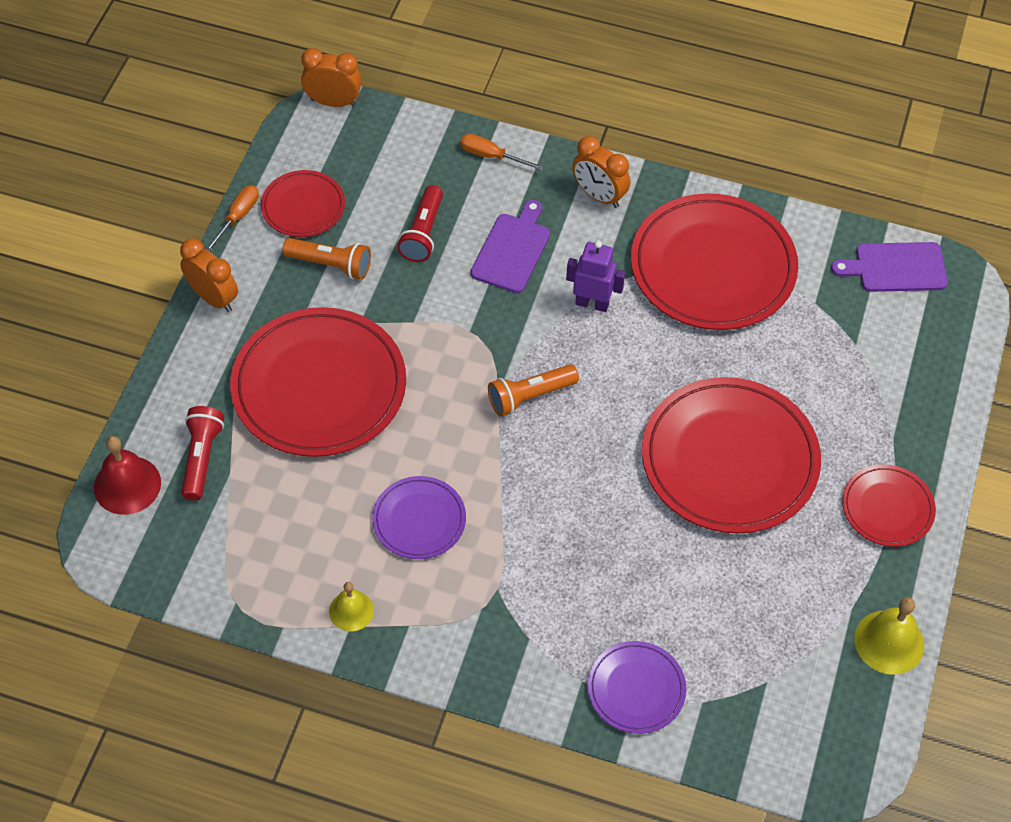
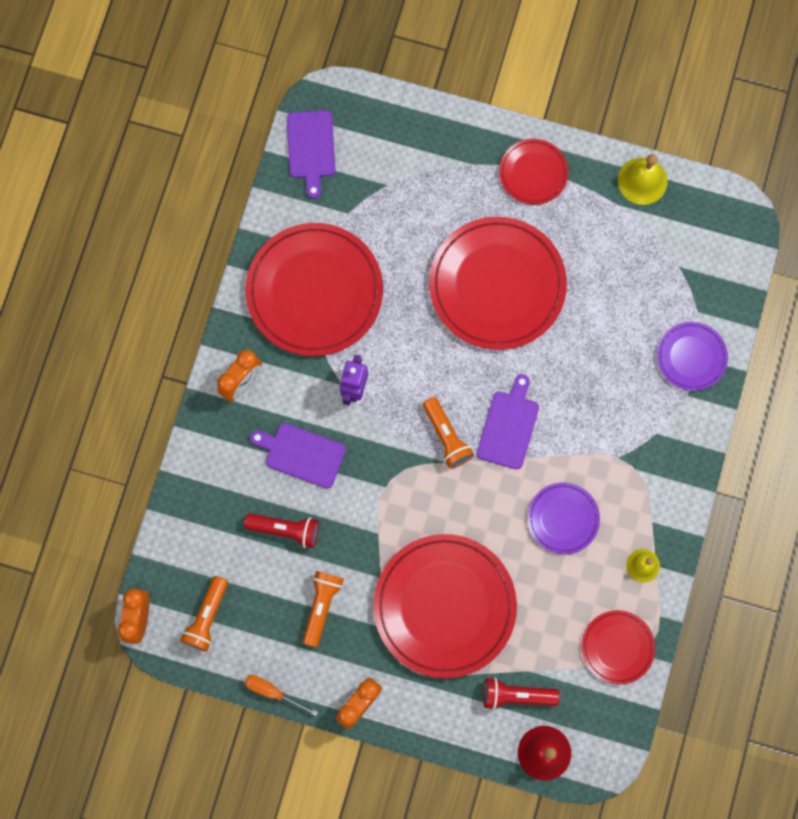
camera: 90 degrees left, 20 degrees up
red plate [261,170,345,237] -> red plate moved to [582,610,655,684]
orange screwdriver [460,134,544,171] -> none
none -> orange flashlight [180,576,228,652]
none -> purple cutting board [477,374,539,469]

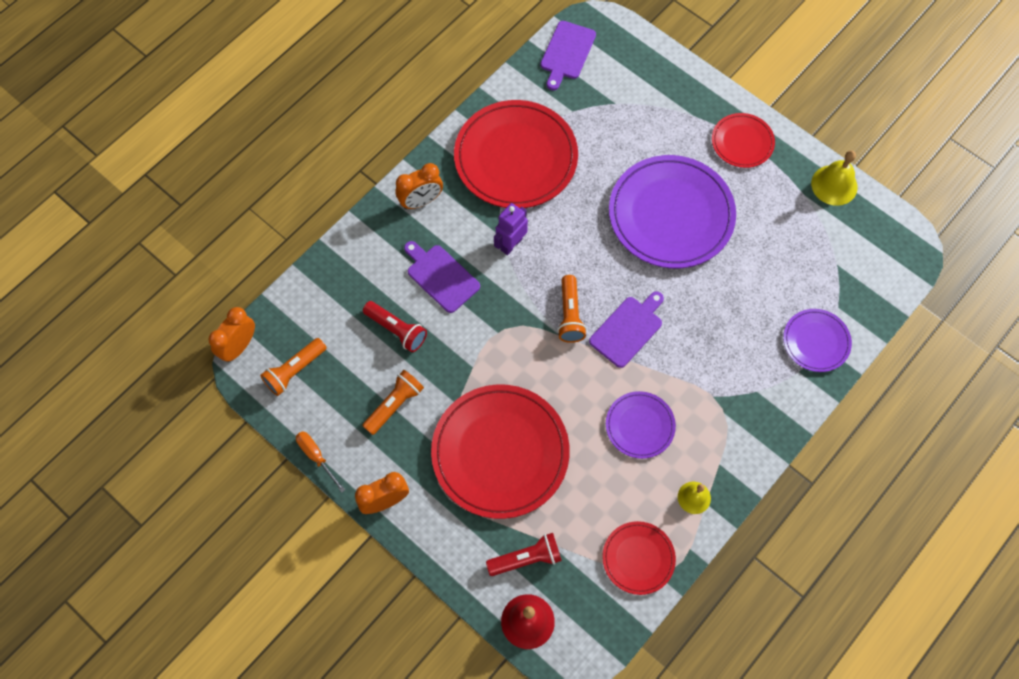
camera: 25 degrees right, 10 degrees down
red plate [429,217,567,350] -> purple plate [609,155,736,268]
red flashlight [484,678,560,710] -> red flashlight turned 135 degrees clockwise [486,533,562,576]

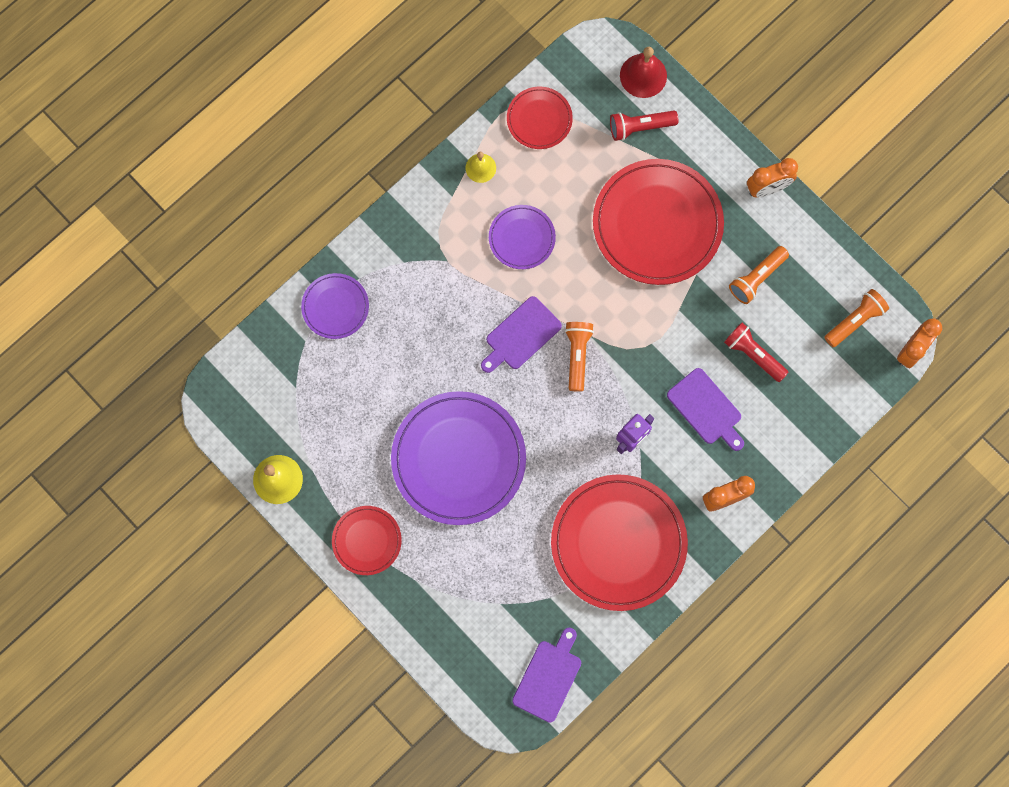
camera: 175 degrees left, 10 degrees up
orange screwdriver [296,431,345,493] -> none

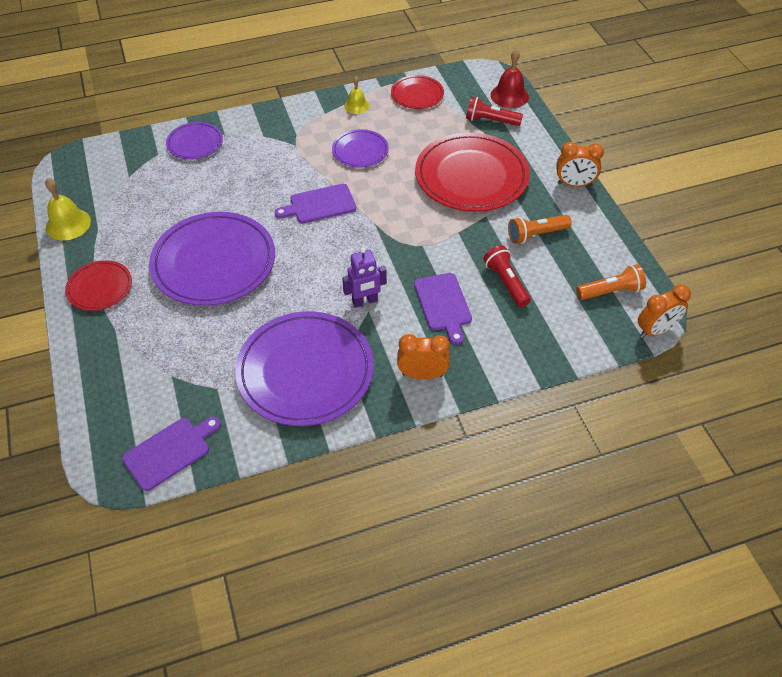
camera: 25 degrees right, 25 degrees down
red plate [551,474,688,611] -> purple plate [235,311,374,426]
orange flashlight [565,322,594,392] -> none

